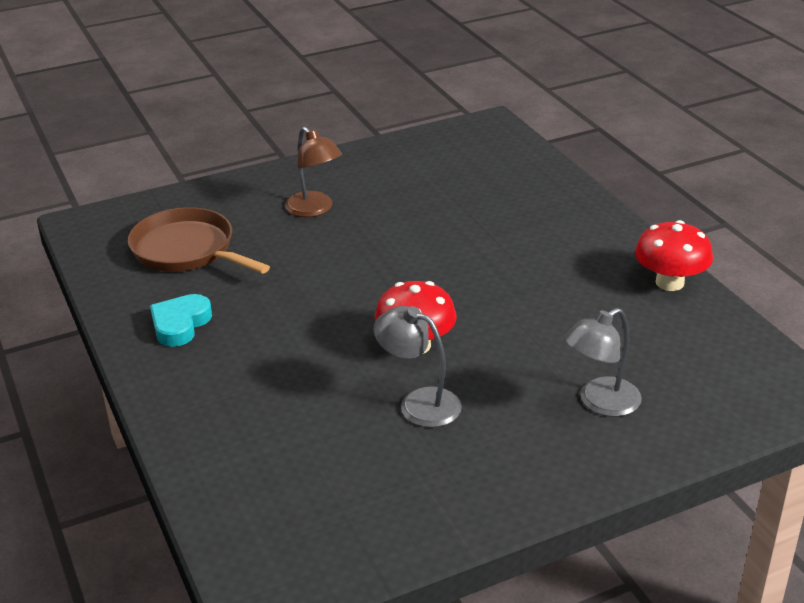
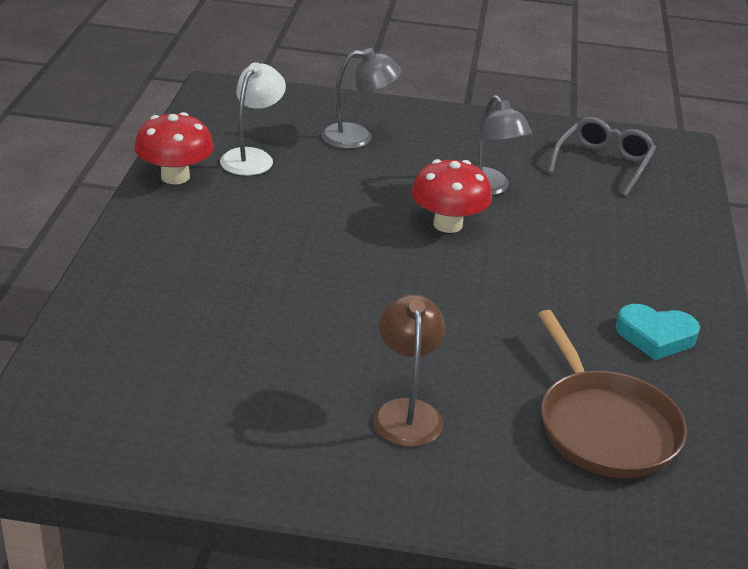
camera: 150 degrees left, 0 degrees up
turquoise heart [150,294,212,347] -> turquoise heart turned 45 degrees clockwise [616,304,700,360]
none -> white lamp [220,62,286,176]
none -> grey glasses [548,117,656,197]

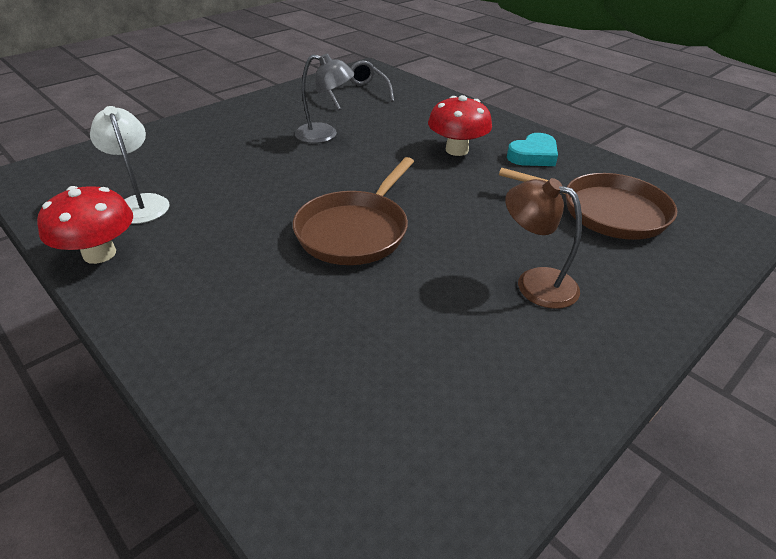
camera: 50 degrees left, 5 degrees up
grey lamp [321,48,401,149] -> none
red mushroom [411,159,492,233] -> red mushroom moved to [428,95,492,156]
none -> brown pan [293,157,414,265]

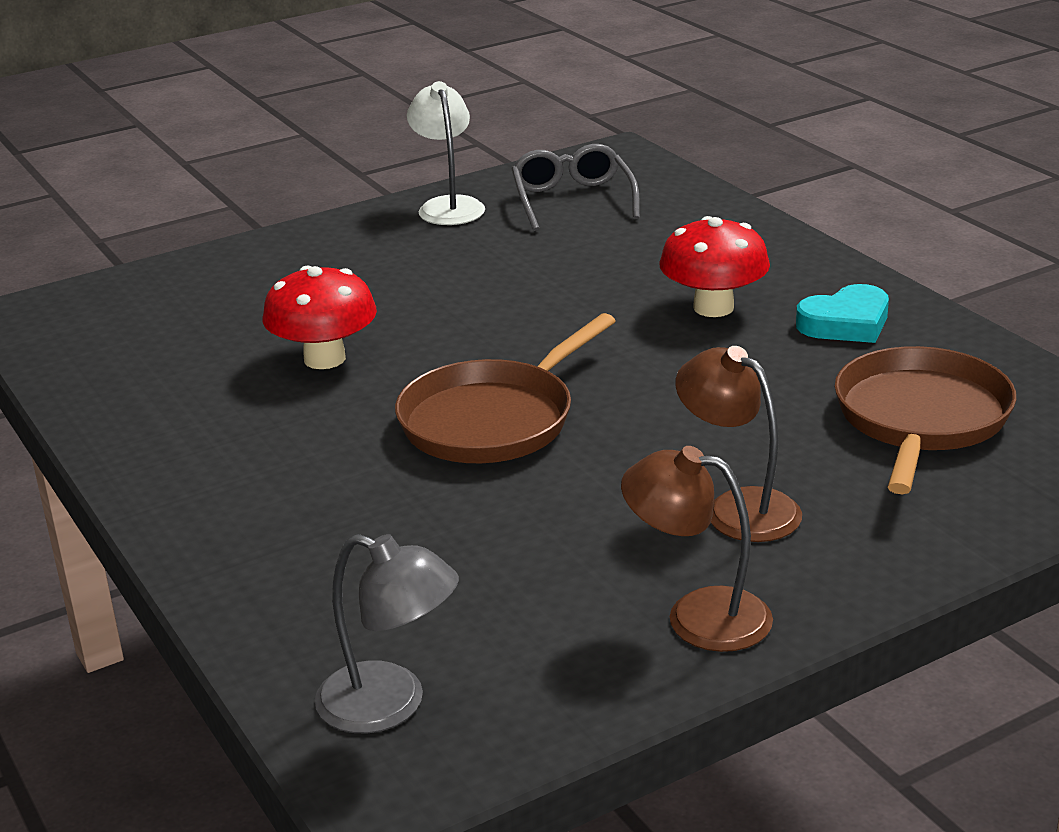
camera: 15 degrees right, 10 degrees down
red mushroom [37,186,133,264] -> red mushroom moved to [263,266,377,369]
white lamp [90,106,170,224] -> white lamp moved to [407,81,485,225]
grey lamp [295,53,355,143] -> grey lamp moved to [315,534,459,733]
brown pan [499,167,677,240] -> brown pan turned 105 degrees counterclockwise [834,346,1016,494]
none -> brown lamp [621,446,773,652]

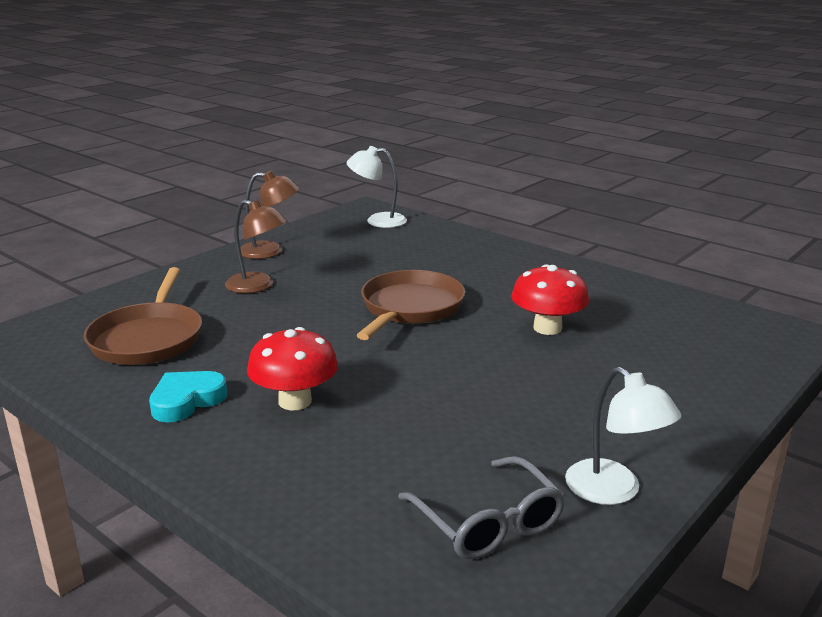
camera: 160 degrees right, 5 degrees down
grey lamp [315,534,459,733] -> white lamp [347,146,407,228]

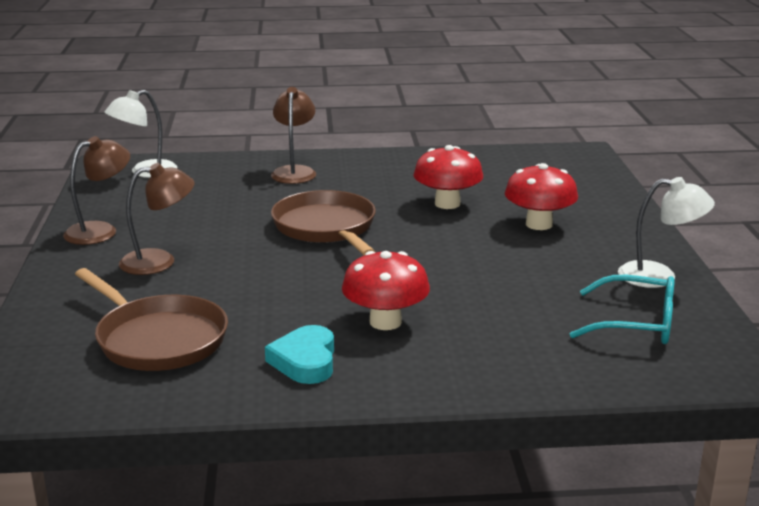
camera: 45 degrees left, 0 degrees up
grey glasses [398,456,566,559] -> turquoise glasses [570,275,675,344]
none -> brown lamp [271,87,316,184]
none -> red mushroom [505,163,578,230]

